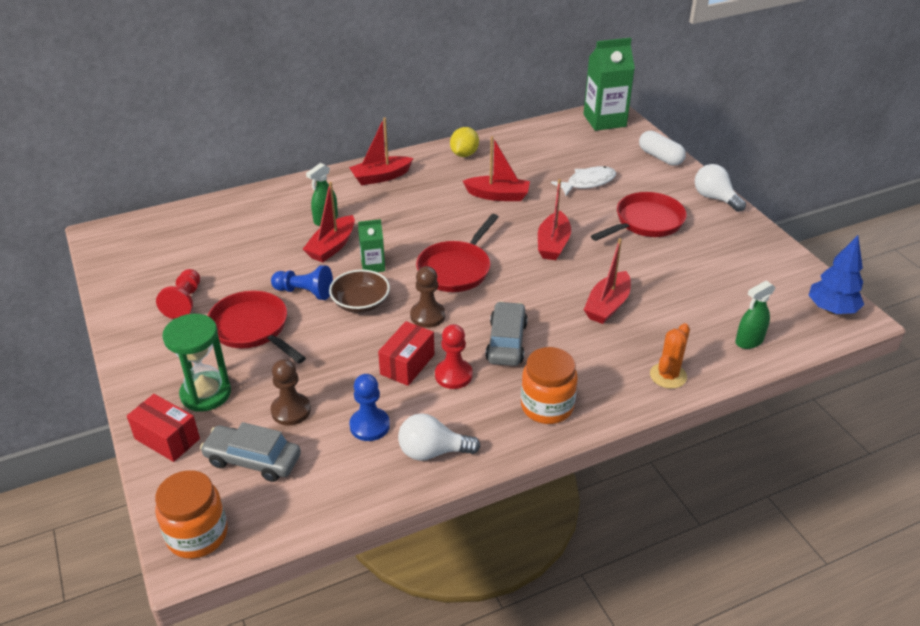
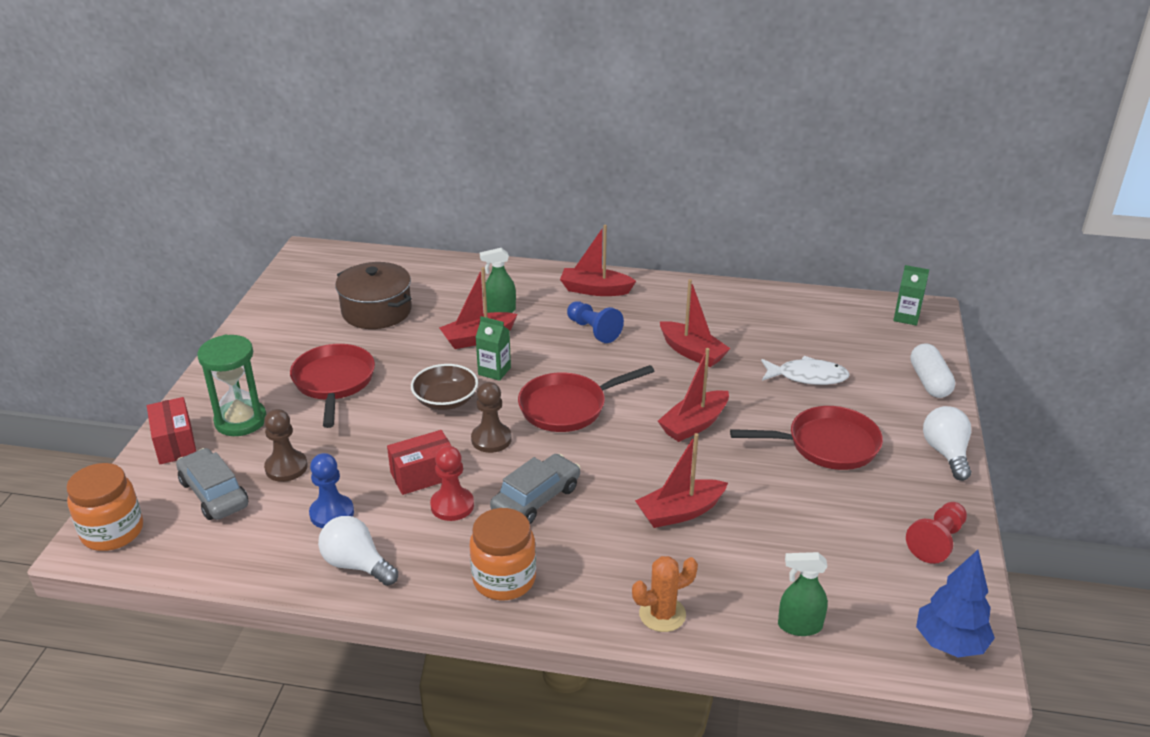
camera: 35 degrees right, 5 degrees down
red pawn [156,269,200,319] -> red pawn moved to [906,502,967,564]
blue pawn [271,265,333,300] -> blue pawn moved to [567,301,624,343]
yellow lemon [450,127,479,157] -> none
green carton [584,38,635,131] -> green carton [893,265,929,326], size x0.52
none -> brown pot [335,262,412,329]

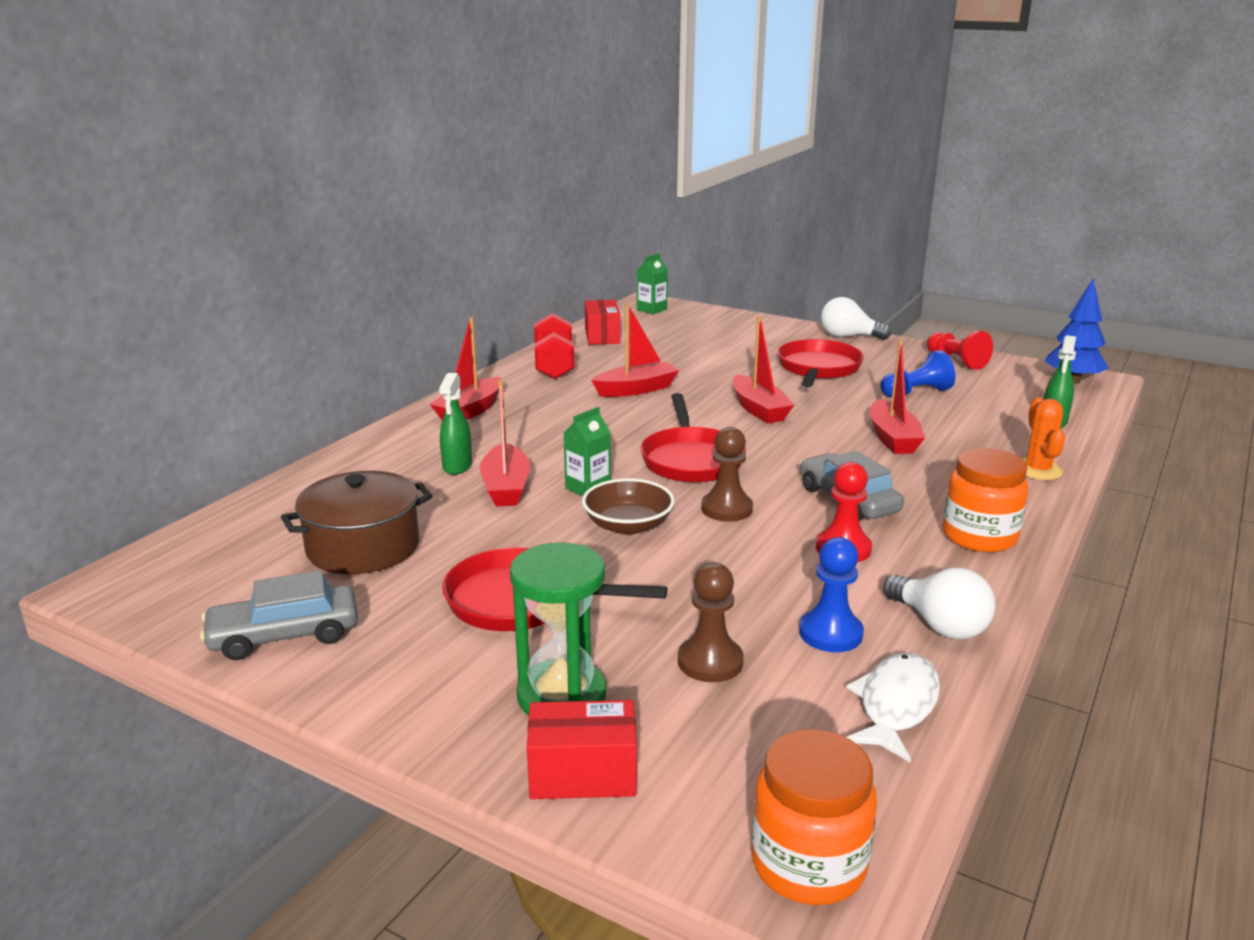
camera: 70 degrees left, 10 degrees down
grey car [176,448,248,520] -> grey car moved to [200,570,358,660]
white light bulb [318,516,398,586] -> white light bulb turned 90 degrees counterclockwise [883,568,995,640]
red box [387,430,451,495] -> red box moved to [585,300,620,345]
blue pawn [567,301,624,343] -> blue pawn moved to [881,350,955,397]
white fish [761,356,850,385] -> white fish moved to [846,653,940,763]
white capsule [910,343,955,398] -> none
none -> red dumbbell [534,313,574,379]

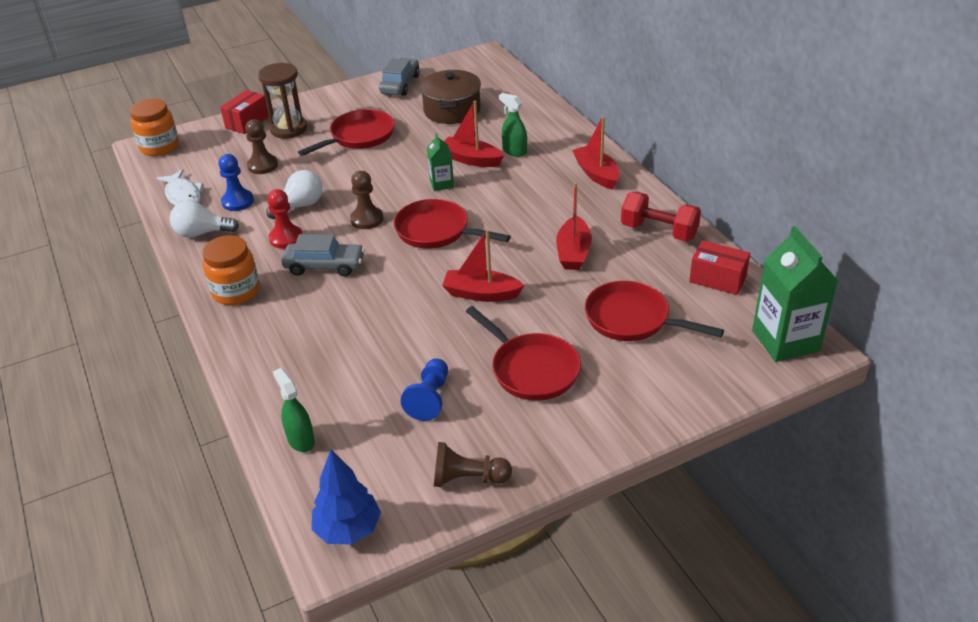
camera: 125 degrees right, 15 degrees up
green hourglass [510,543,606,715] -> brown hourglass [258,63,307,139]
brown bowl [582,478,675,535] -> none
green carton [637,253,668,314] -> green carton [752,226,838,362], size x1.92
white light bulb [821,297,891,340] -> white light bulb moved to [267,170,323,219]
red boat [870,339,925,454] -> none
red pawn [927,331,993,370] -> brown pawn [434,442,512,487]
orange cactus [1023,397,1065,480] -> none
none -> red pan [585,281,724,341]

